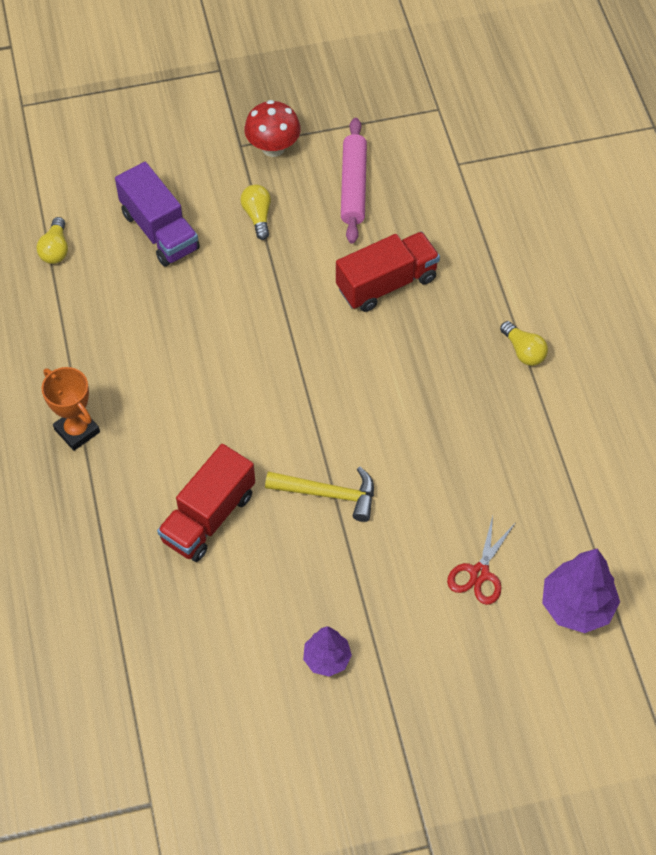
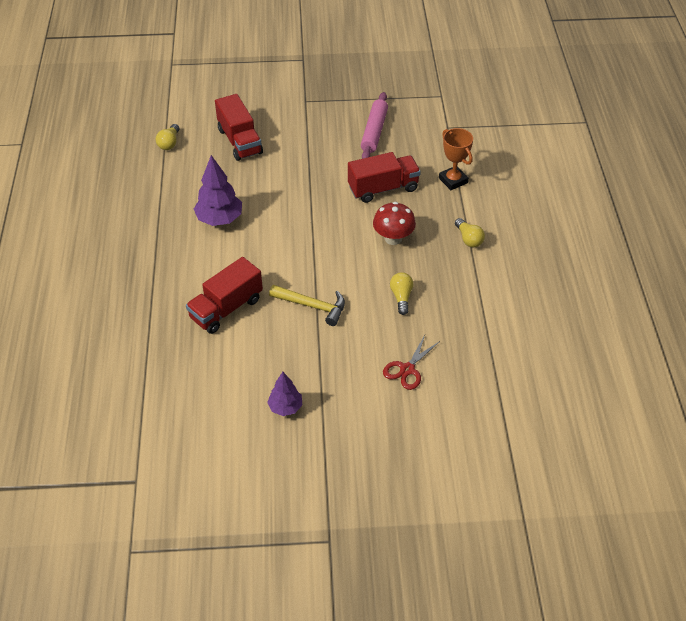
camera: 10 degrees right, 10 degrees down
orange trophy [41,367,100,451] -> orange trophy moved to [439,128,473,190]
purple truck [115,162,200,267] -> red truck [215,94,263,161]
yellow light bulb [240,185,271,240] -> yellow light bulb moved to [390,272,413,315]
red mushroom [244,100,301,157] -> red mushroom moved to [373,202,416,245]
purple tree [542,549,620,633] -> purple tree moved to [194,155,242,226]

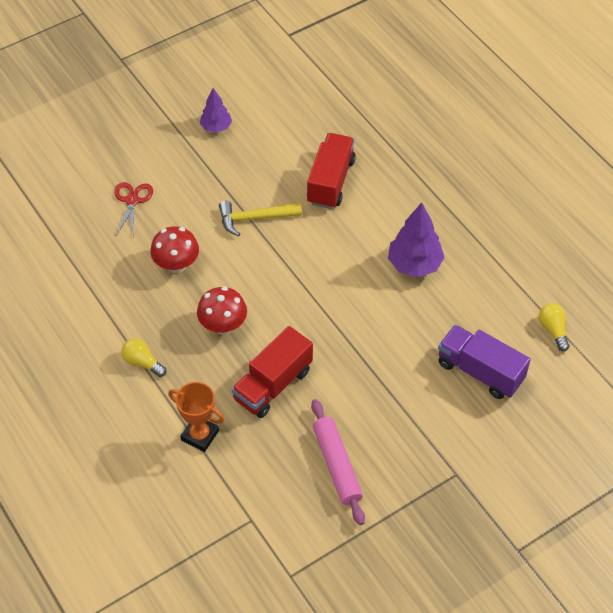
camera: 150 degrees right, 5 degrees up
red truck [215,94,263,161] -> purple truck [438,325,531,399]
yellow light bulb [390,272,413,315] -> red mushroom [150,226,199,273]

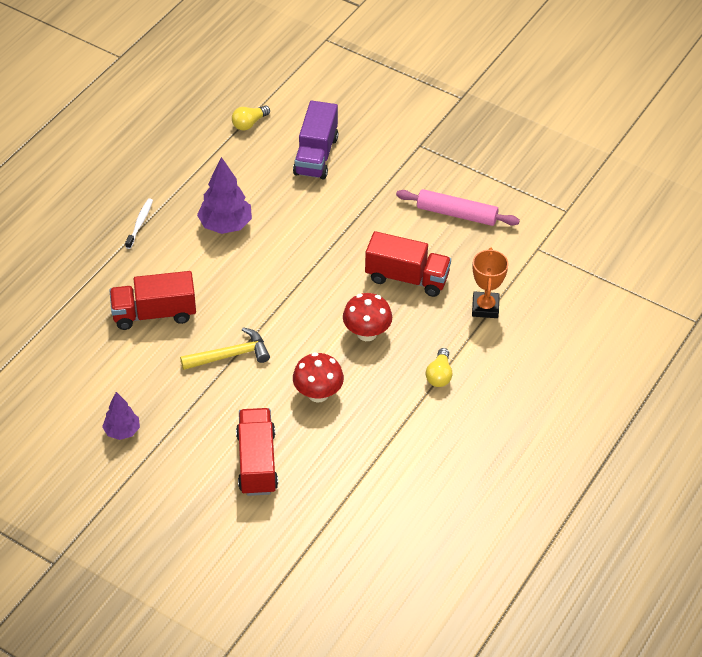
camera: 115 degrees left, 5 degrees down
red scissors [114,182,153,238] -> red truck [236,408,278,496]
yellow hammer [219,201,302,236] -> yellow hammer turned 75 degrees counterclockwise [180,327,270,370]
pink rolling pin [311,399,365,525] -> pink rolling pin turned 60 degrees clockwise [396,189,520,226]
none -> white toothbrush [125,198,153,249]

